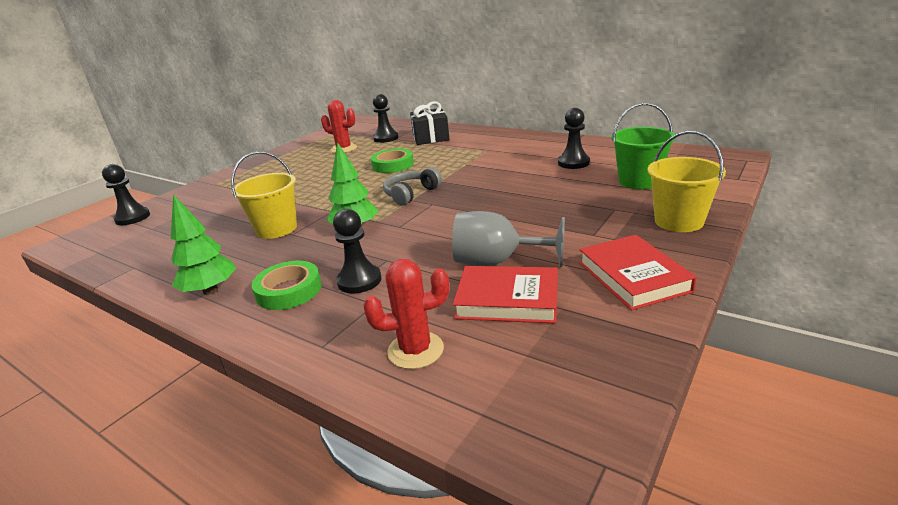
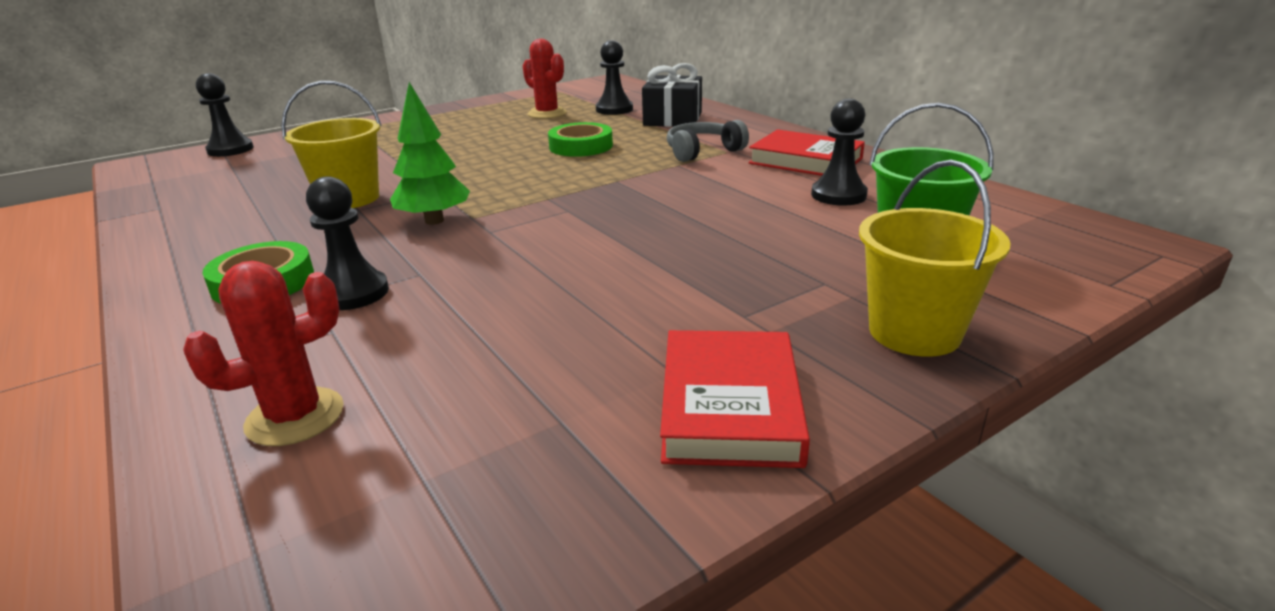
camera: 20 degrees right, 0 degrees up
green tree [170,194,236,295] -> none
red cactus [363,259,449,369] -> red cactus turned 45 degrees counterclockwise [183,261,344,446]
grey headphones [383,167,442,206] -> grey headphones moved to [667,120,749,162]
grey goblet [452,211,565,267] -> none
red book [453,266,558,323] -> red book moved to [749,129,865,176]

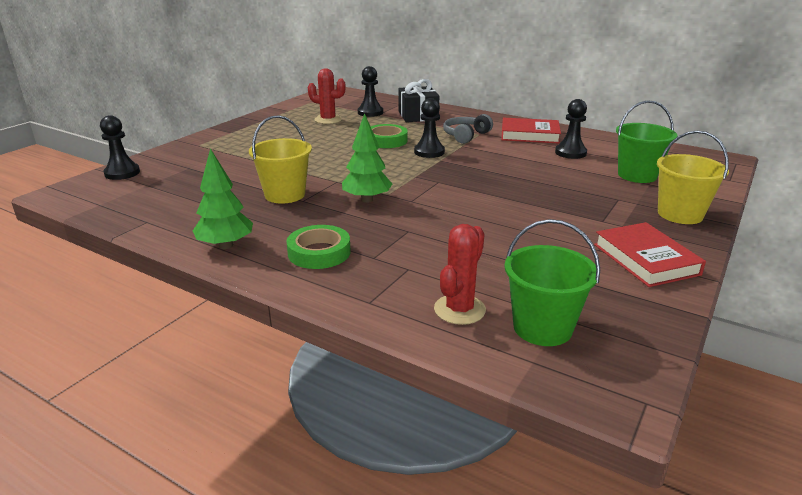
camera: 25 degrees left, 0 degrees up
black pawn [306,176,389,310] -> black pawn moved to [414,98,445,158]
none -> green tree [193,148,253,249]
none -> green bucket [504,219,600,346]

